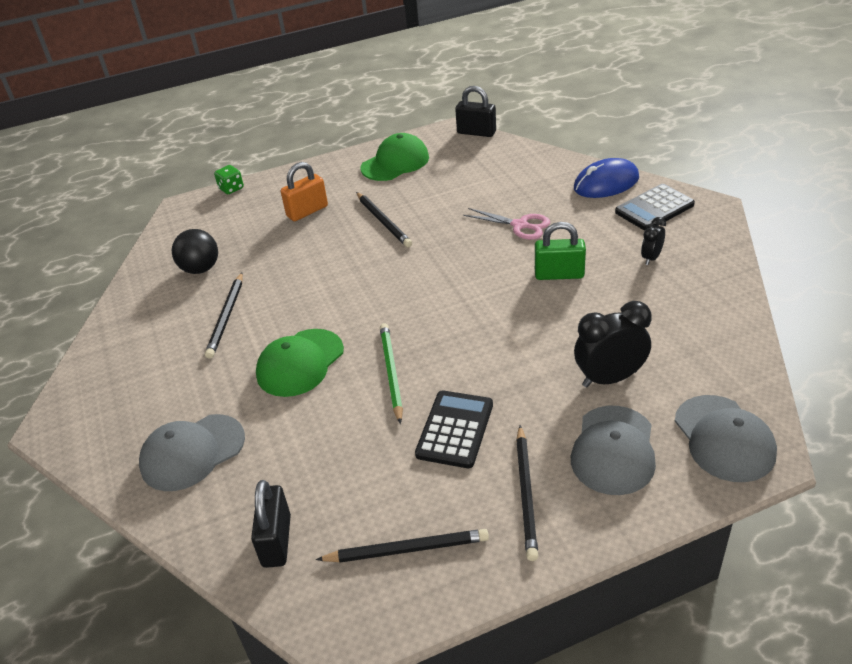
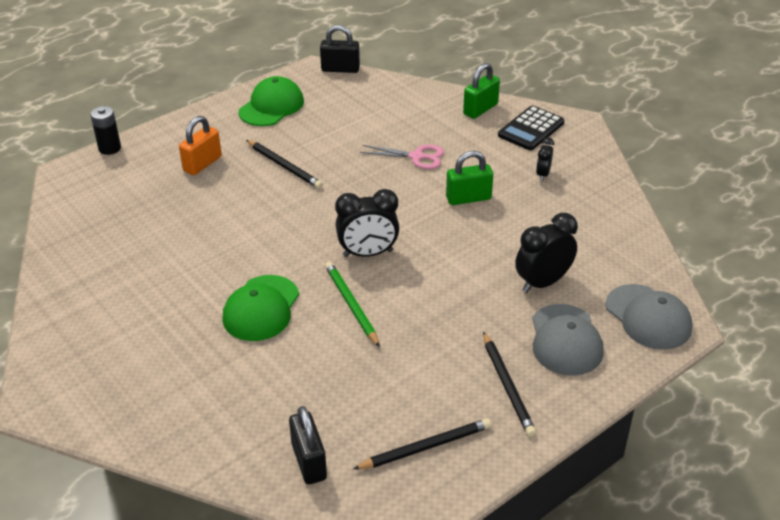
camera: 20 degrees left, 0 degrees up
grey cap [139,414,245,491] -> none
black ball [172,229,218,274] -> none
black pencil [205,272,243,359] -> none
green dice [214,165,244,194] -> black battery [90,106,121,155]
black calculator [415,390,493,468] -> none
blue mouse [574,158,639,198] -> green padlock [463,63,500,119]
none -> black clock [335,189,399,257]

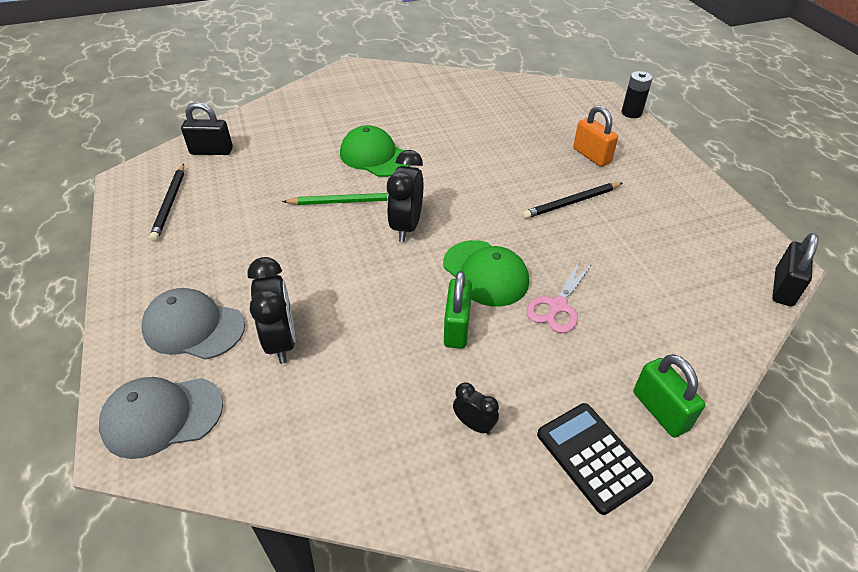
camera: 110 degrees right, 5 degrees up
green cap [239,76,304,126] -> green cap moved to [443,240,529,306]
black pencil [483,332,536,437] -> none

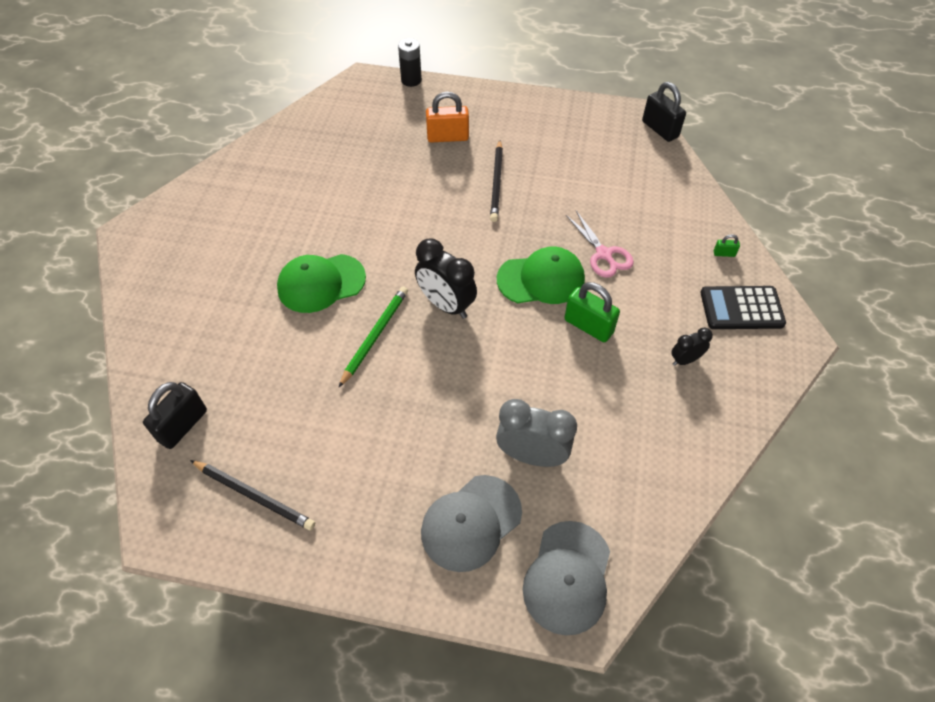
camera: 60 degrees left, 10 degrees up
black clock [248,257,296,364] -> grey clock [496,399,577,467]
green padlock [634,354,705,438] -> green padlock [714,234,740,257], size x0.46

